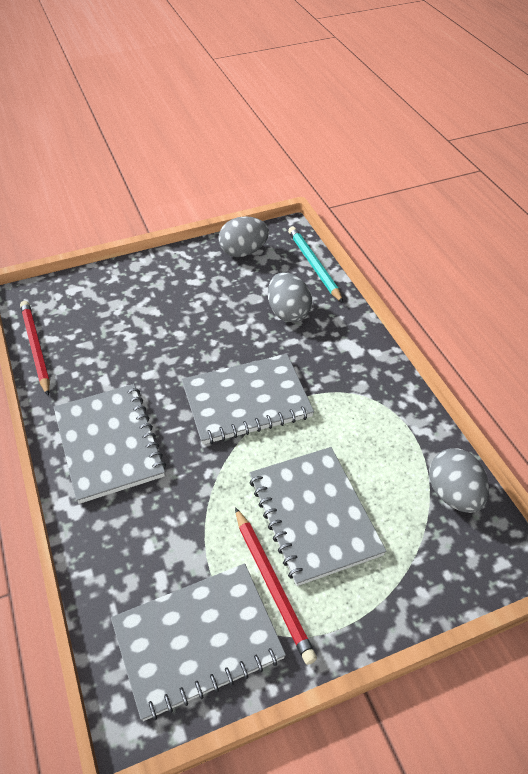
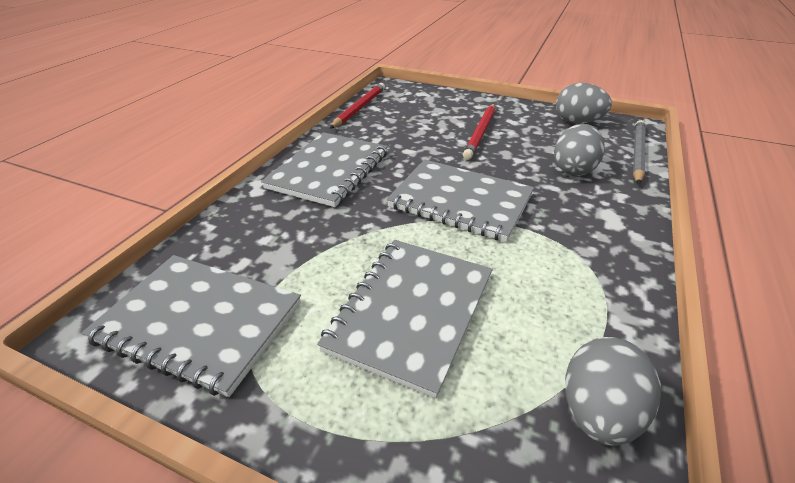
camera: 45 degrees right, 10 degrees down
red pencil [235,507,317,665] -> red pencil moved to [463,104,495,160]
turquoise pencil [288,226,343,303] -> grey pencil [633,120,645,185]

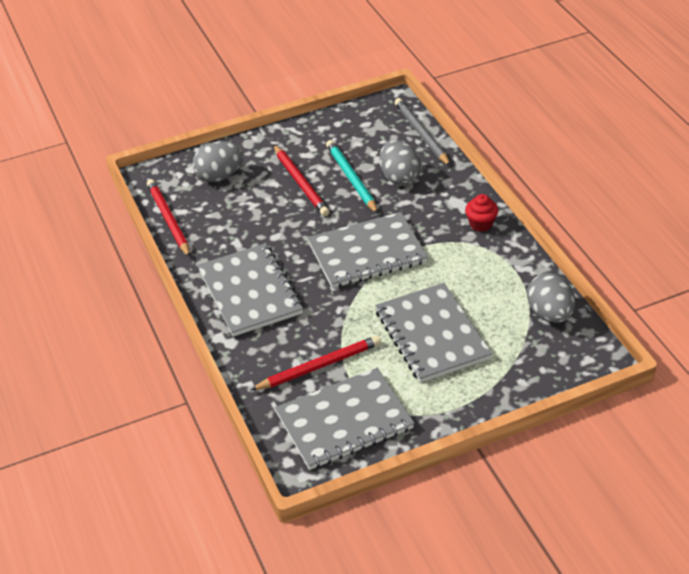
camera: 45 degrees left, 5 degrees up
grey egg [556,83,612,124] -> grey egg moved to [193,141,244,182]
none -> red pencil [251,335,381,390]
none -> turquoise pencil [326,140,378,214]
none -> red cupcake [465,194,498,232]

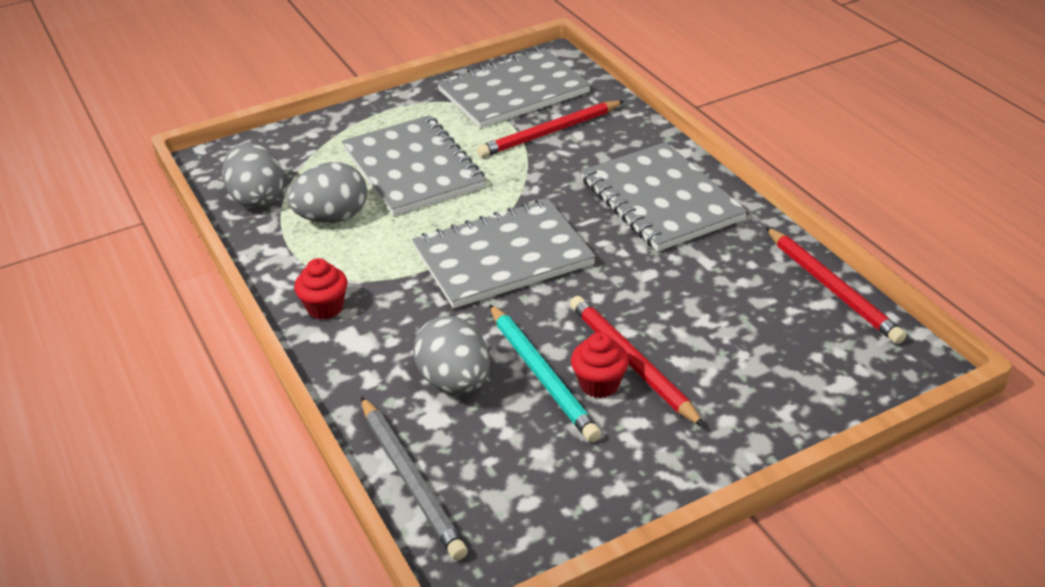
camera: 175 degrees right, 5 degrees down
grey egg [193,141,244,182] -> grey egg moved to [287,162,367,223]
none -> red cupcake [571,332,629,398]

